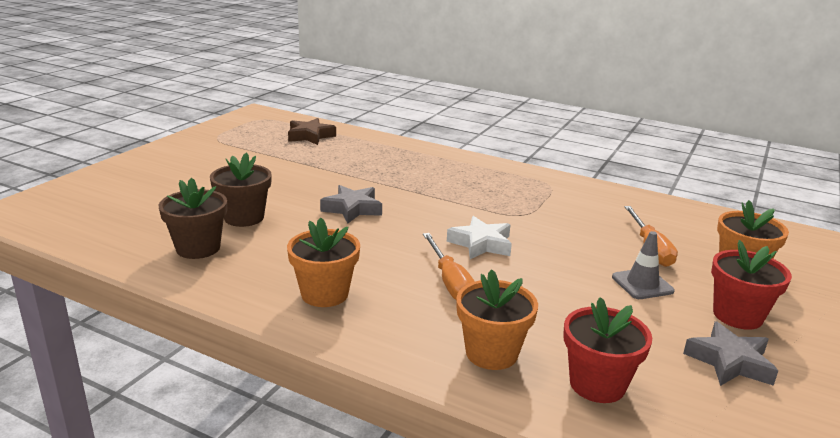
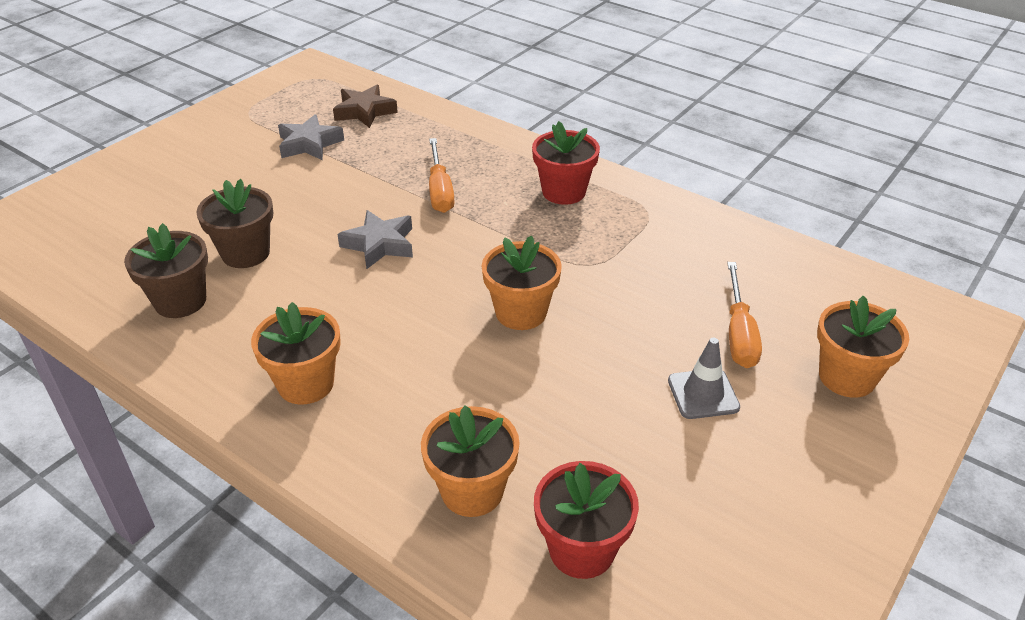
camera: 10 degrees right, 15 degrees up
orange screwdriver [423,233,475,300] -> orange screwdriver moved to [429,138,455,213]
white star [447,216,512,259] -> orange flower pot [482,236,562,330]
grey star [683,321,778,386] -> grey star moved to [278,114,344,160]
red flower pot [711,240,792,330] -> red flower pot moved to [532,121,600,205]

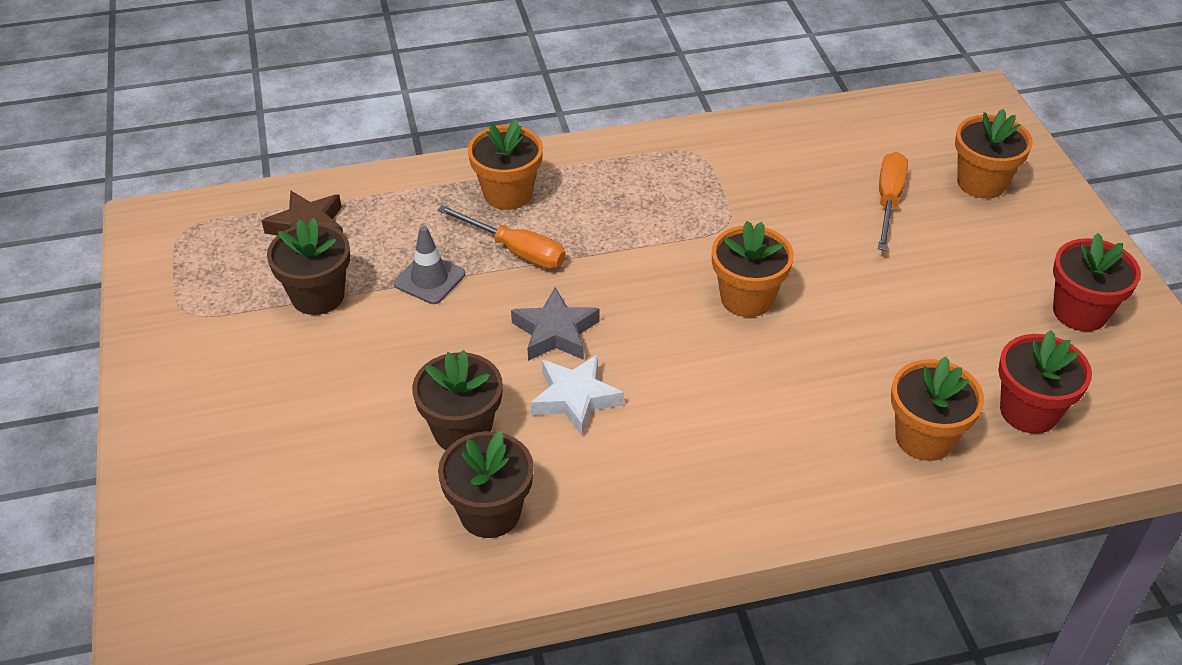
camera: 50 degrees left, 5 degrees up
orange flower pot [251,302,341,404] -> orange flower pot moved to [468,119,543,210]
grey star [278,114,344,160] -> brown flower pot [267,218,350,315]
red flower pot [532,121,600,205] -> red flower pot moved to [1053,233,1141,331]
grey traffic cone [668,338,740,419] -> grey traffic cone moved to [394,226,465,304]
orange screwdriver [727,262,762,368] -> orange screwdriver turned 120 degrees counterclockwise [878,152,908,251]
none -> white star [530,354,624,436]

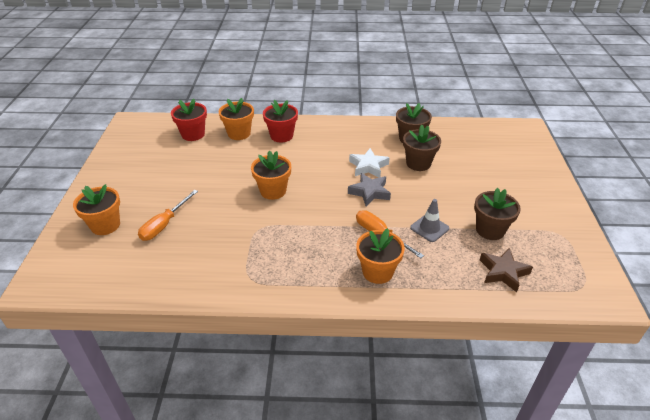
camera: 165 degrees left, 5 degrees down
red flower pot [1053,233,1141,331] -> red flower pot moved to [263,100,298,143]

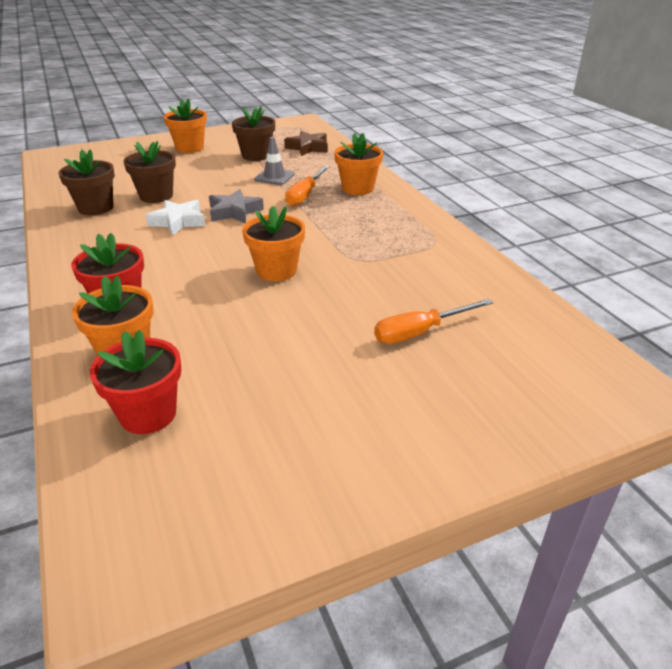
camera: 115 degrees left, 5 degrees down
orange flower pot [73,184,120,235] -> orange flower pot moved to [164,99,207,153]
orange screwdriver [138,190,198,241] -> orange screwdriver turned 150 degrees clockwise [374,299,493,344]

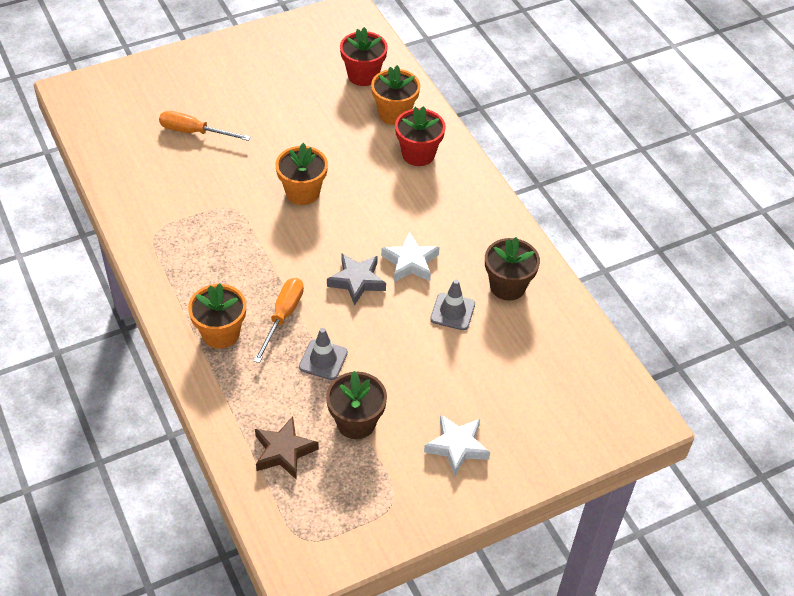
camera: 175 degrees right, 15 degrees up
brown flower pot [124,141,176,203] -> grey traffic cone [430,279,475,330]
orange flower pot [164,99,207,153] -> white star [424,415,490,476]
orange screwdriver [374,299,493,344] -> orange screwdriver turned 135 degrees counterclockwise [159,111,251,141]

